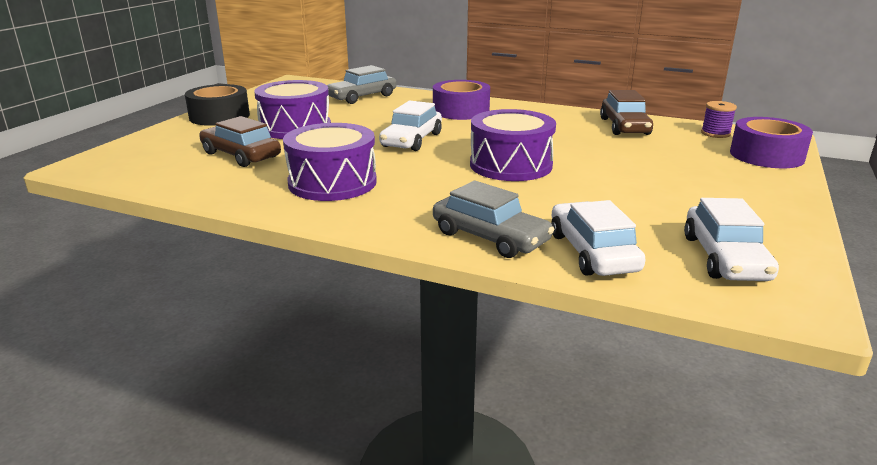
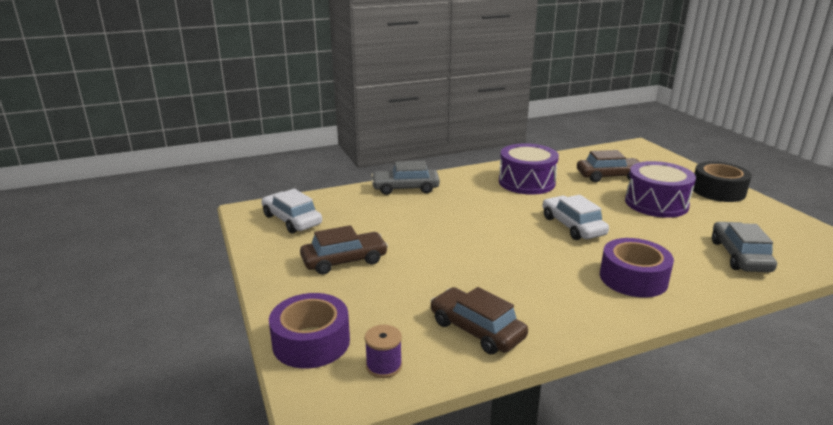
camera: 135 degrees right, 0 degrees up
purple drum [470,109,556,181] -> none
white car [551,200,646,276] -> none
none -> brown car [300,225,388,275]

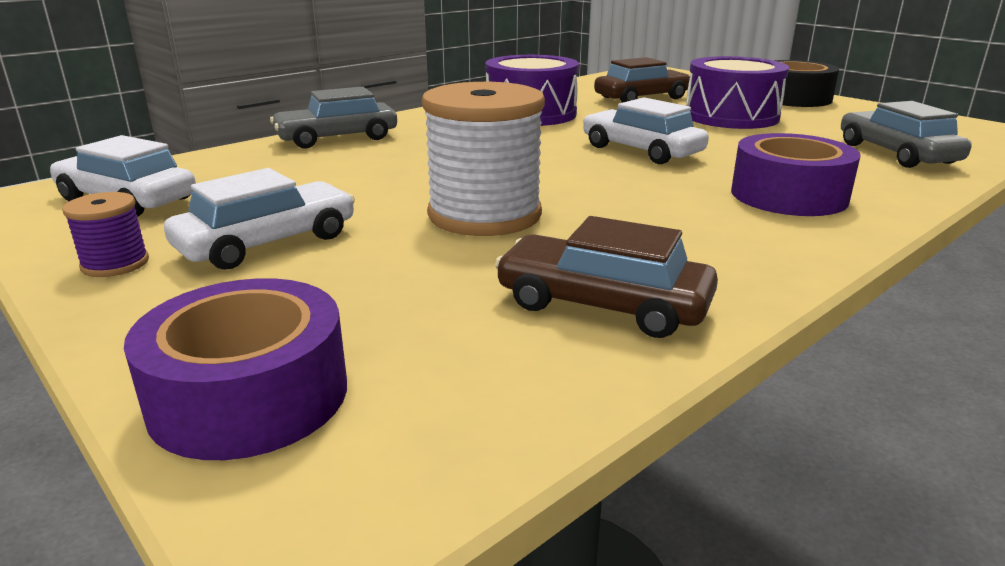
camera: 20 degrees left, 0 degrees up
brown car [300,225,388,275] -> white car [164,168,355,270]
purple spool [365,325,402,378] -> purple spool moved to [62,192,149,277]
none -> white spool [422,82,545,236]

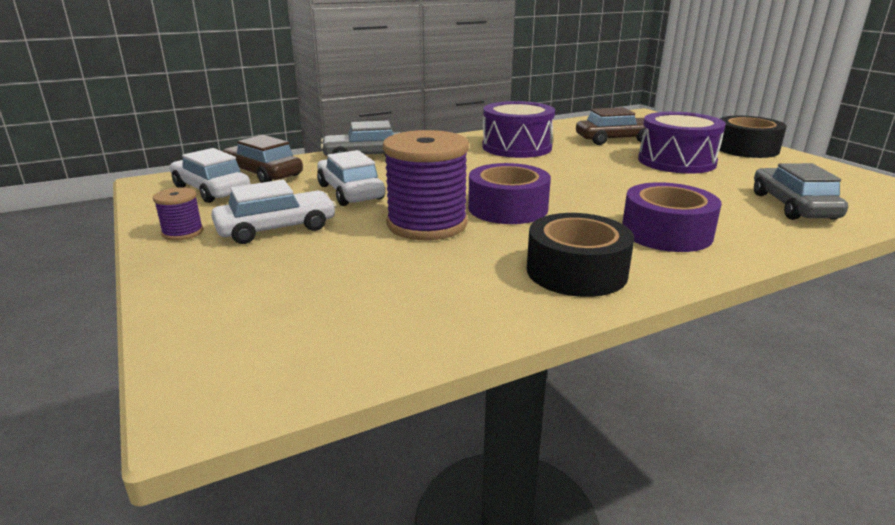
camera: 15 degrees right, 0 degrees up
purple tape [124,278,347,460] -> purple tape moved to [468,163,551,224]
white spool [422,82,545,236] -> purple spool [383,130,469,240]
brown car [495,216,718,338] -> brown car moved to [222,135,303,183]
white car [583,97,709,164] -> white car moved to [317,150,385,206]
none -> black tape [527,213,634,297]

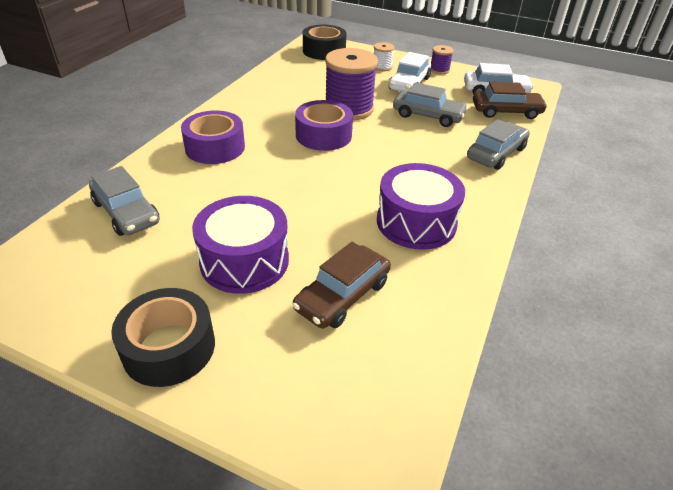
camera: 140 degrees right, 15 degrees up
white car [317,150,385,206] -> grey car [393,82,468,127]
black tape [527,213,634,297] -> black tape moved to [303,25,347,60]
none -> white spool [374,42,394,71]

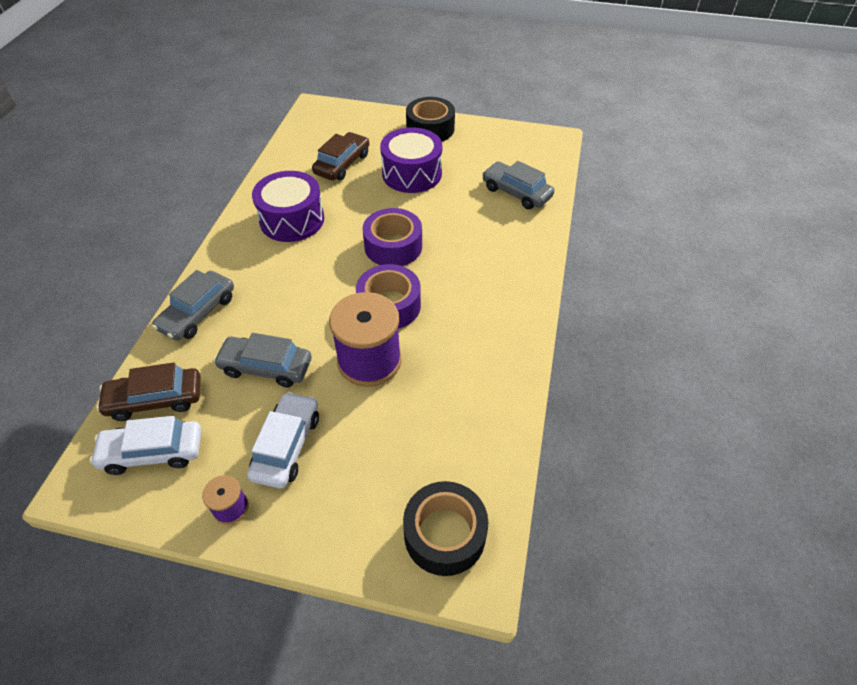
camera: 170 degrees right, 10 degrees up
purple tape [181,110,245,164] -> purple tape moved to [363,208,422,266]
white spool [374,42,394,71] -> none

